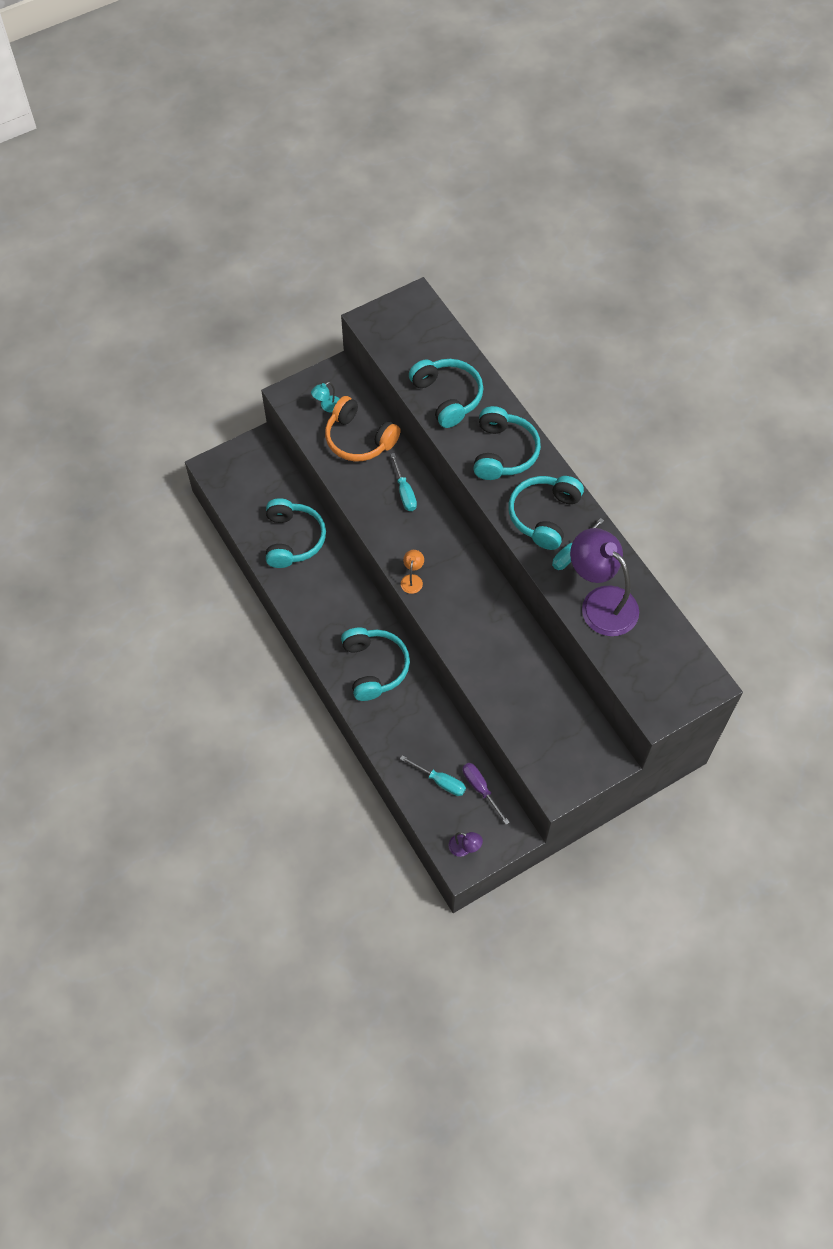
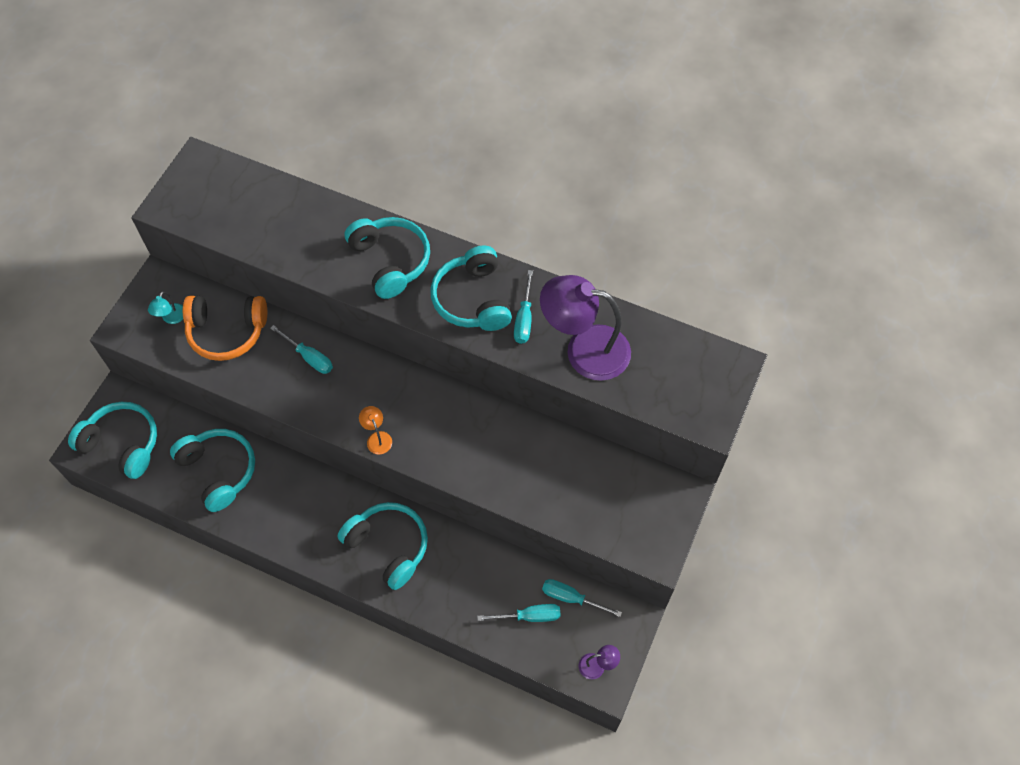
camera: 35 degrees left, 0 degrees up
turquoise headphones [409,359,483,428] -> turquoise headphones moved to [68,402,157,479]
purple screwdriver [463,763,510,825] -> turquoise screwdriver [542,579,622,617]

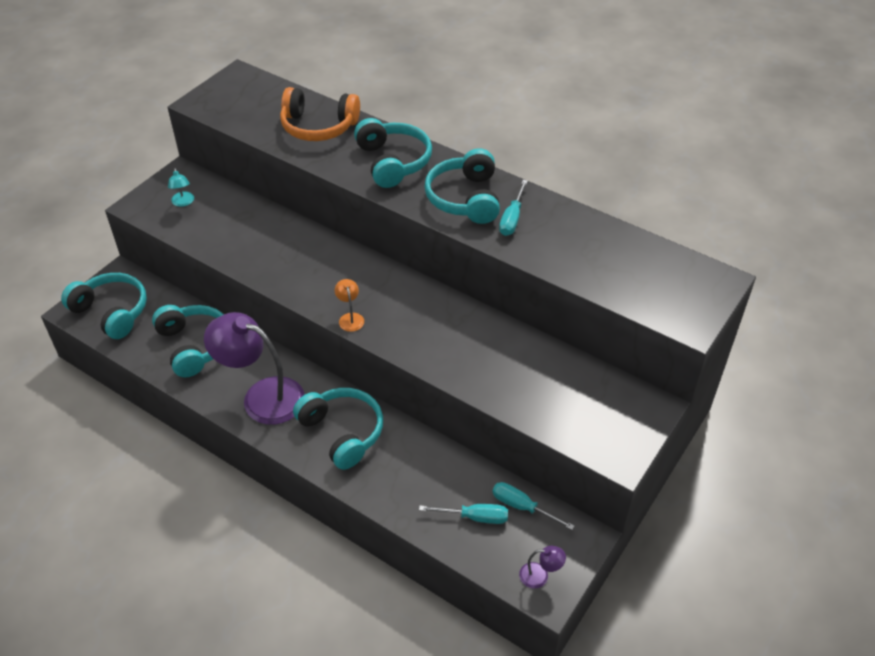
camera: 10 degrees right, 15 degrees down
turquoise lamp [148,291,183,324] -> turquoise lamp turned 45 degrees counterclockwise [168,168,194,207]
orange headphones [183,295,267,361] -> orange headphones moved to [280,87,360,141]
turquoise screwdriver [270,325,333,374] -> none
purple lamp [540,275,631,381] -> purple lamp moved to [204,312,305,425]

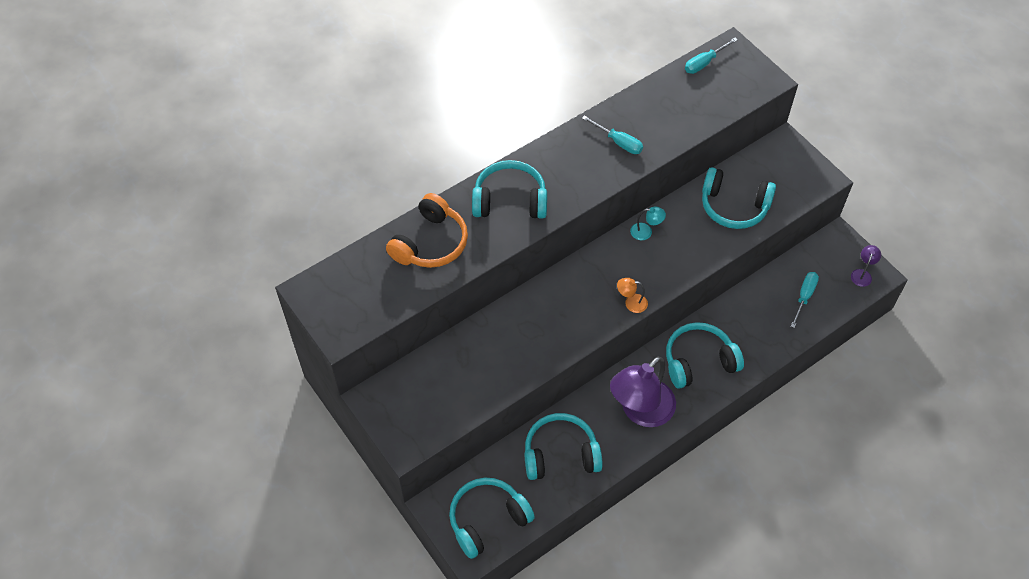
camera: 70 degrees left, 10 degrees up
turquoise lamp [168,168,194,207] -> turquoise lamp moved to [630,207,666,240]
turquoise headphones [424,148,500,224] -> turquoise headphones moved to [702,167,776,229]
turquoise screwdriver [492,482,574,530] -> turquoise screwdriver moved to [685,38,738,74]

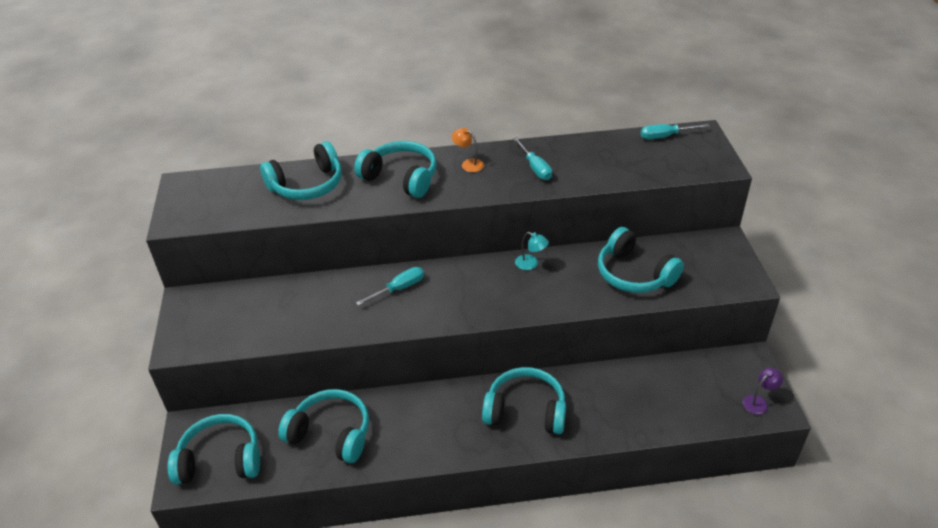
camera: 30 degrees right, 15 degrees down
orange headphones [386,193,468,268] -> turquoise headphones [260,141,342,200]
purple lamp [610,356,676,427] -> none
orange lamp [617,278,648,313] -> orange lamp moved to [452,128,484,172]
turquoise screwdriver [790,272,819,328] -> turquoise screwdriver moved to [356,267,424,306]

